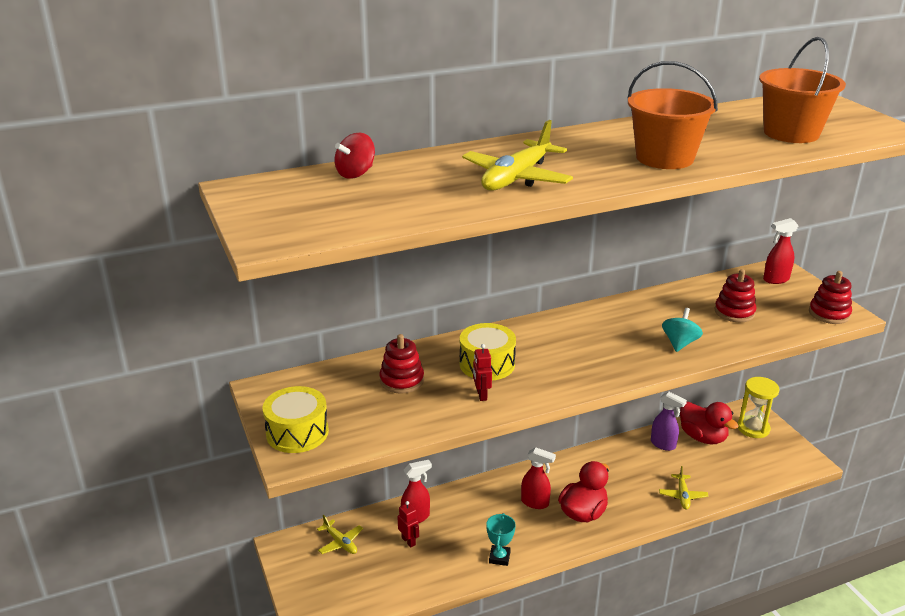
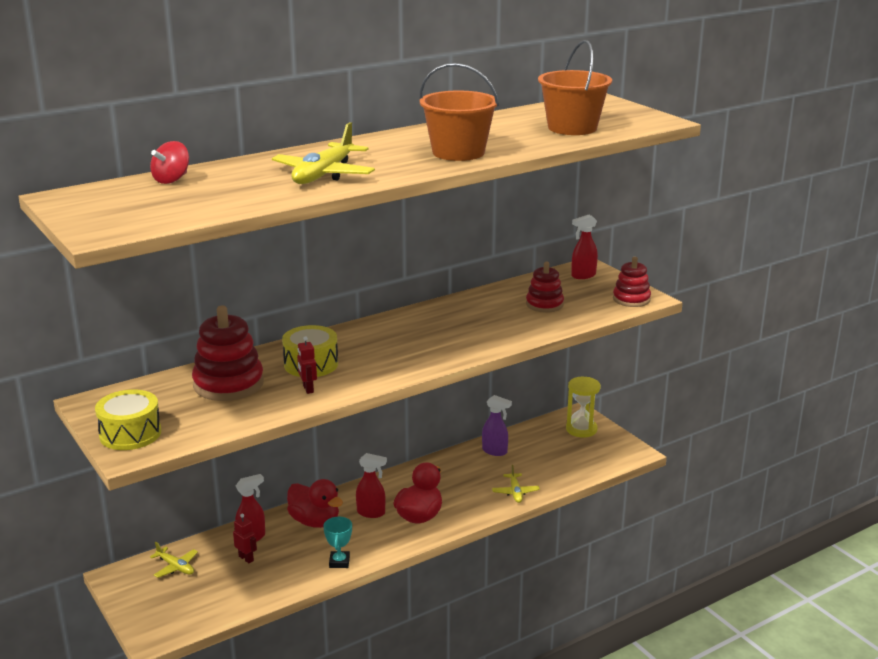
camera: 10 degrees left, 5 degrees down
red stacking toy [380,334,424,394] -> red stacking toy [192,306,264,401], size x1.61
turquoise spinning top [662,308,703,352] -> none
red duck [680,402,739,444] -> red duck moved to [287,479,343,528]

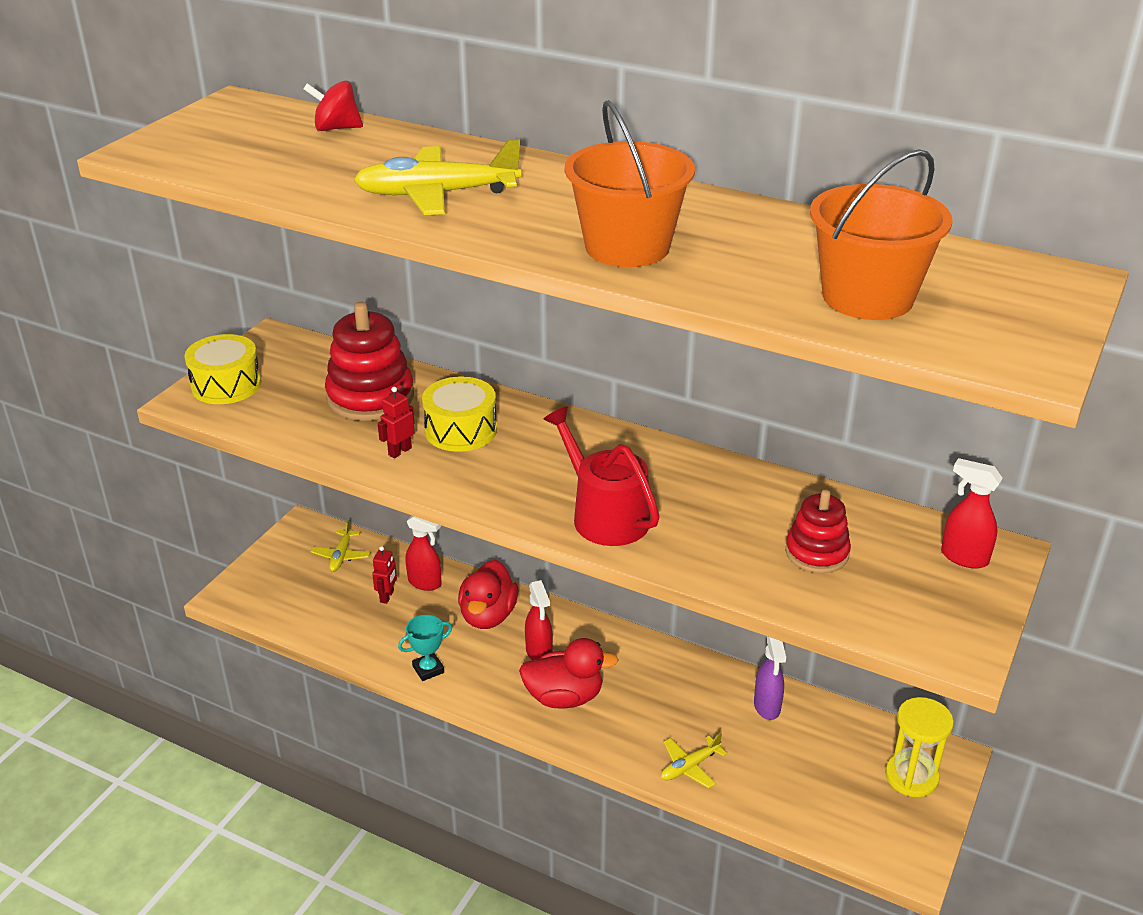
camera: 60 degrees right, 10 degrees up
red stacking toy [613,257,651,307] -> none
none -> red watering can [544,406,660,546]

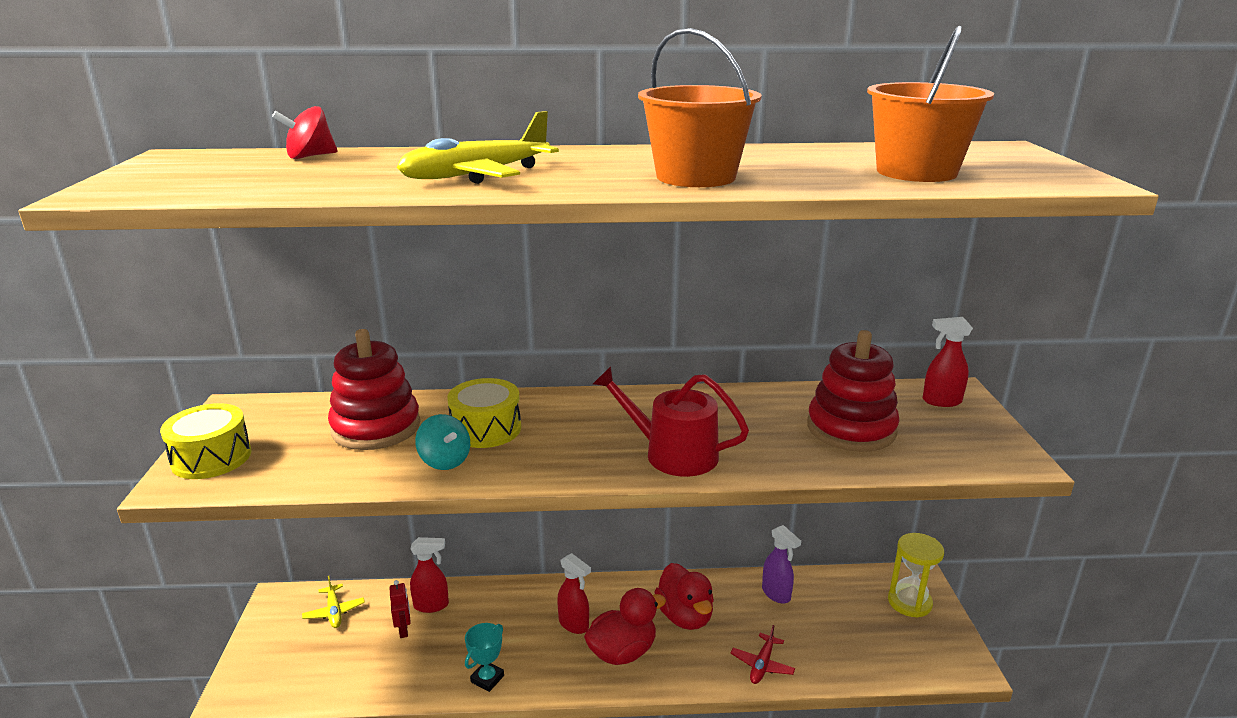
camera: 30 degrees left, 10 degrees down
red robot [378,387,415,458] -> turquoise spinning top [415,414,470,470]
red duck [458,560,518,629] -> red duck moved to [655,563,714,630]
yellow plane [661,733,727,788] -> red plane [731,625,795,684]
red stacking toy [785,490,851,573] -> red stacking toy [807,330,900,452], size x1.61

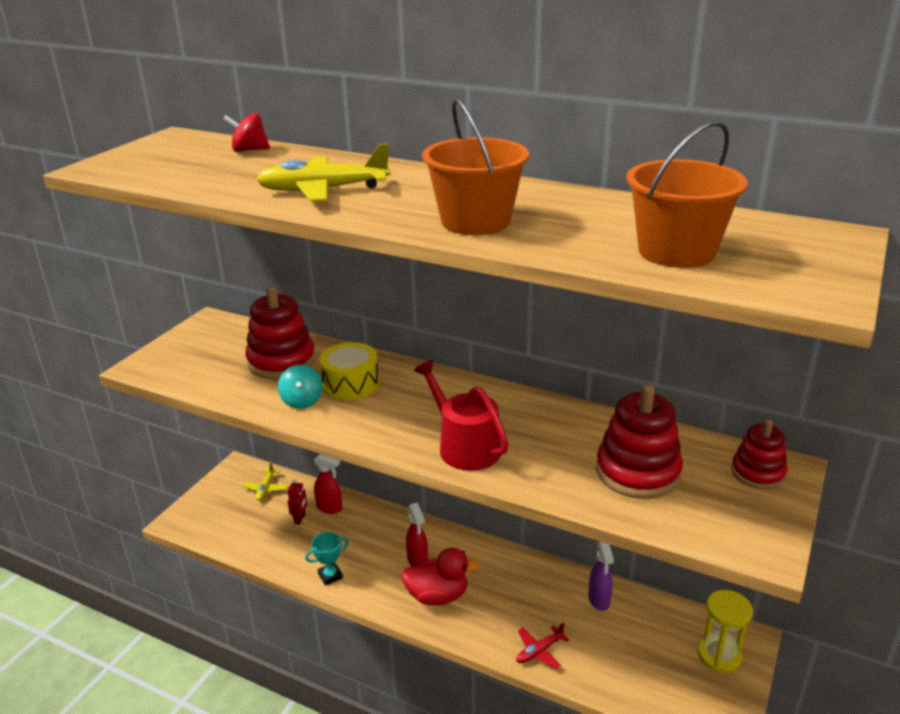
camera: 30 degrees right, 5 degrees up
yellow drum [160,403,252,479] -> none
red duck [655,563,714,630] -> none
red spray bottle [923,317,973,407] -> red stacking toy [731,420,788,489]

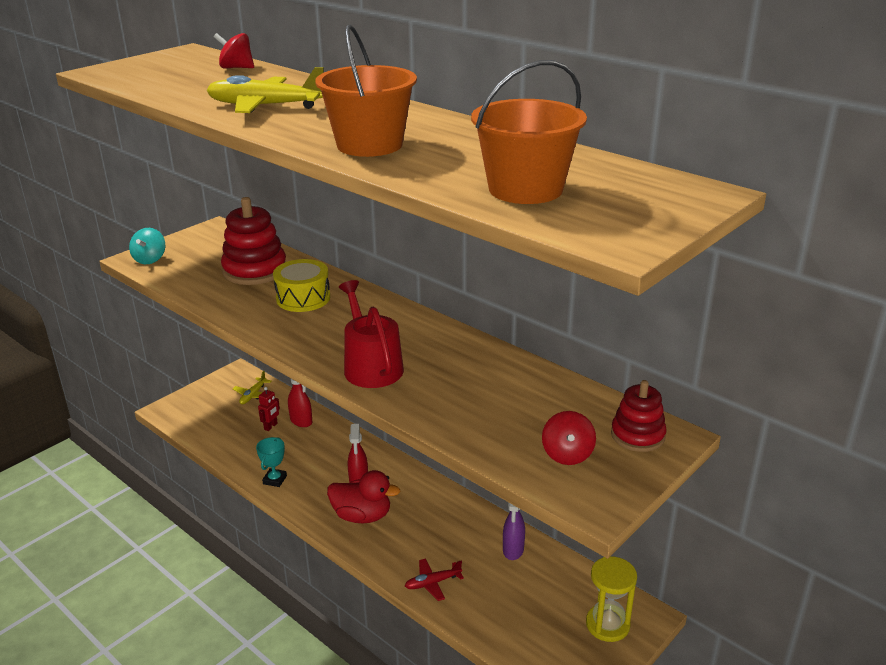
camera: 15 degrees right, 0 degrees up
turquoise spinning top [278,365,323,409] -> turquoise spinning top moved to [129,228,165,264]
turquoise trophy [305,532,349,586] -> turquoise trophy turned 60 degrees counterclockwise [256,437,287,487]
red stacking toy [596,384,683,499] -> none
none -> red spinning top [542,411,596,465]

